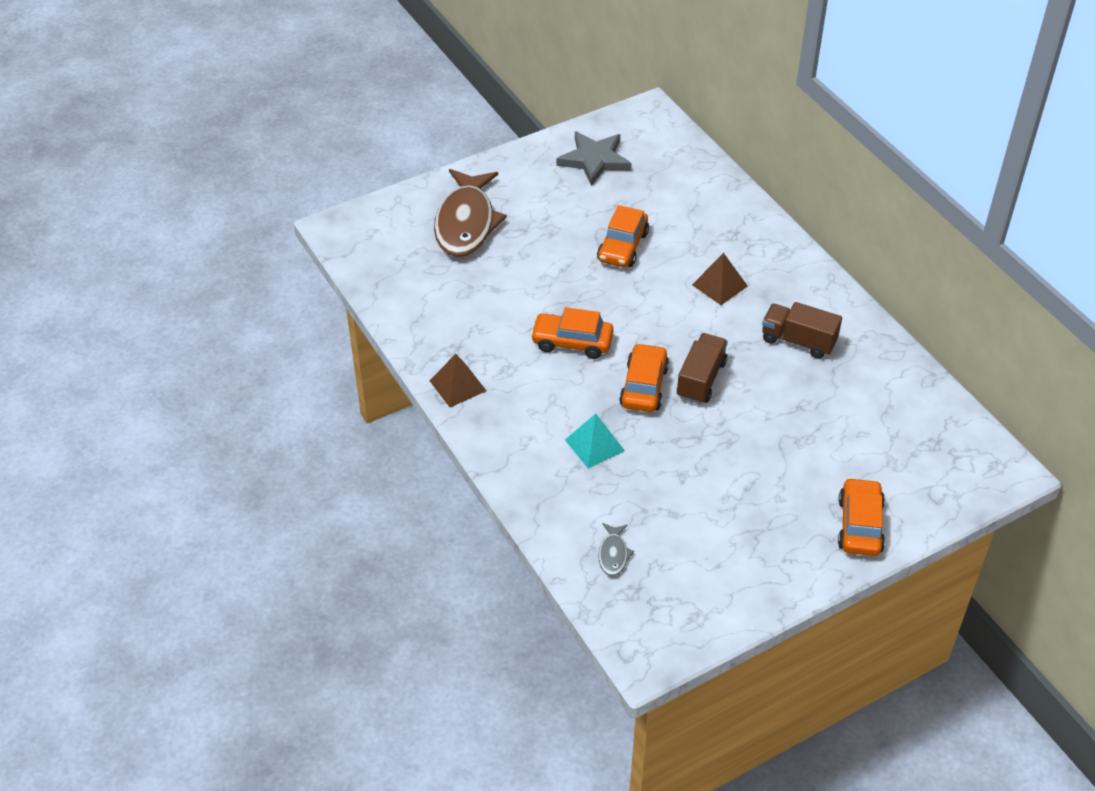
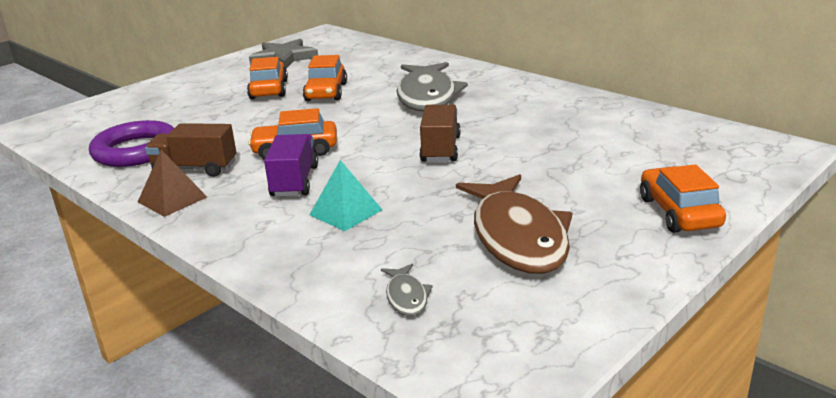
camera: 15 degrees left, 20 degrees down
brown fish [434,169,507,257] -> brown fish moved to [456,174,572,274]
orange car [619,343,669,412] -> orange car moved to [247,57,288,99]
brown pyramid [692,253,748,305] -> grey fish [396,62,468,111]
brown truck [762,302,842,359] -> brown truck moved to [145,123,236,177]
none -> purple ring [89,120,174,167]
none -> purple truck [264,134,318,197]

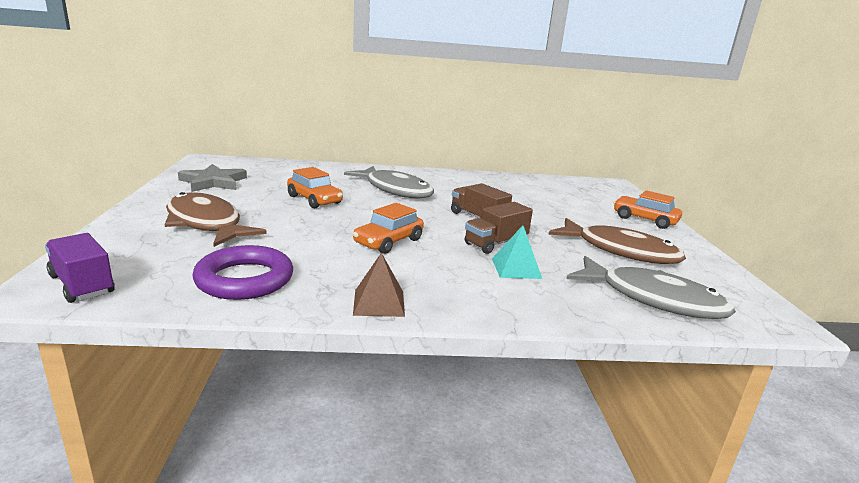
camera: 50 degrees left, 5 degrees down
brown truck [145,123,236,177] -> brown truck moved to [465,202,533,254]
orange car [247,57,288,99] -> none
purple truck [264,134,318,197] -> purple truck moved to [45,233,115,303]
grey fish [381,264,433,316] -> grey fish [566,256,736,319], size x2.40
none -> brown fish [164,192,267,247]

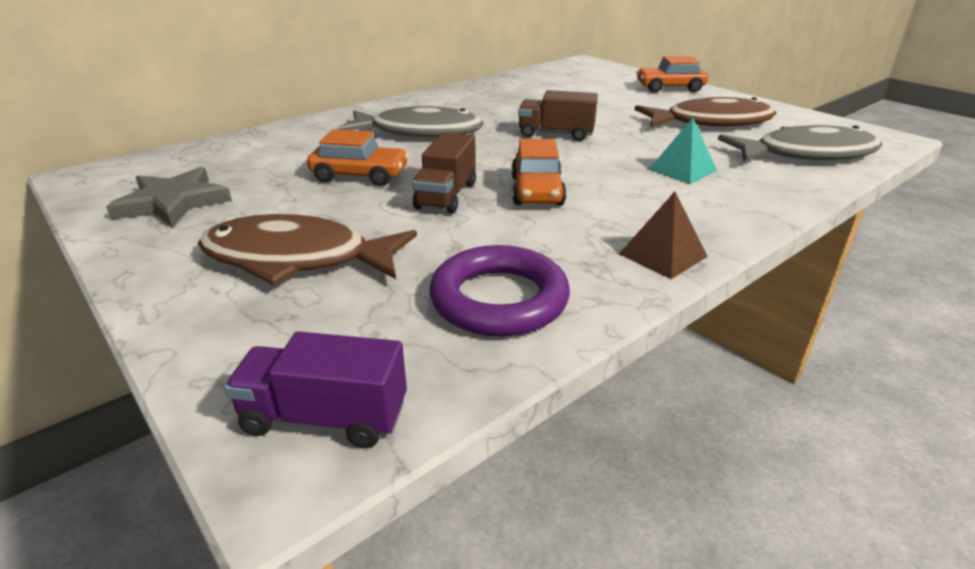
camera: 35 degrees left, 10 degrees up
brown truck [465,202,533,254] -> brown truck moved to [412,132,476,213]

